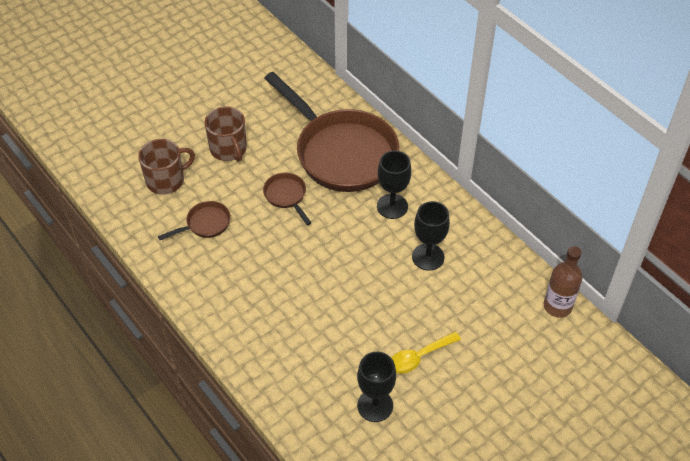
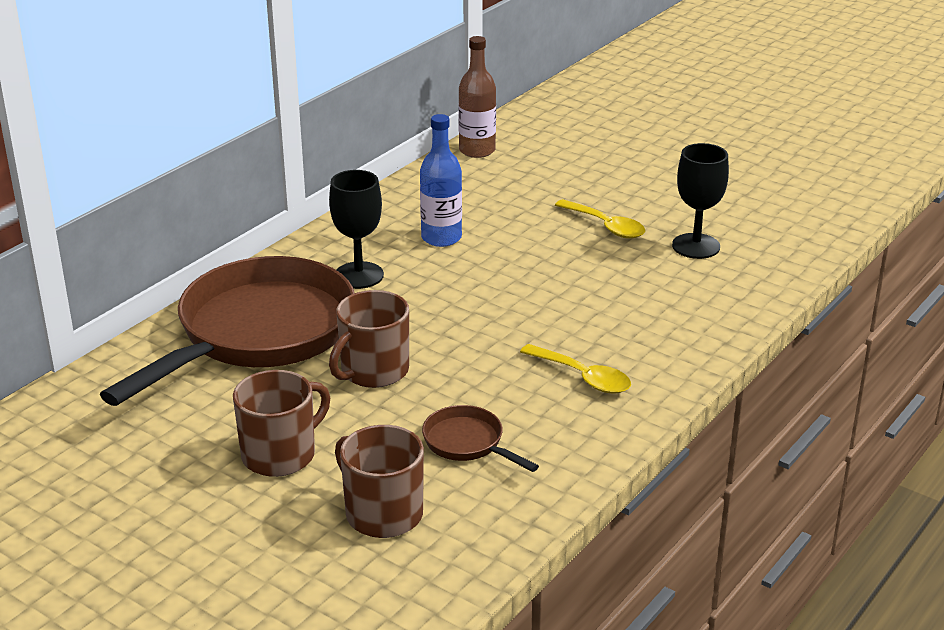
camera: 105 degrees left, 20 degrees down
brown pan [263,173,311,225] -> brown mug [329,290,409,388]
black goblet [412,201,450,271] -> blue bottle [420,114,462,247]
none -> yellow spoon [520,344,631,394]

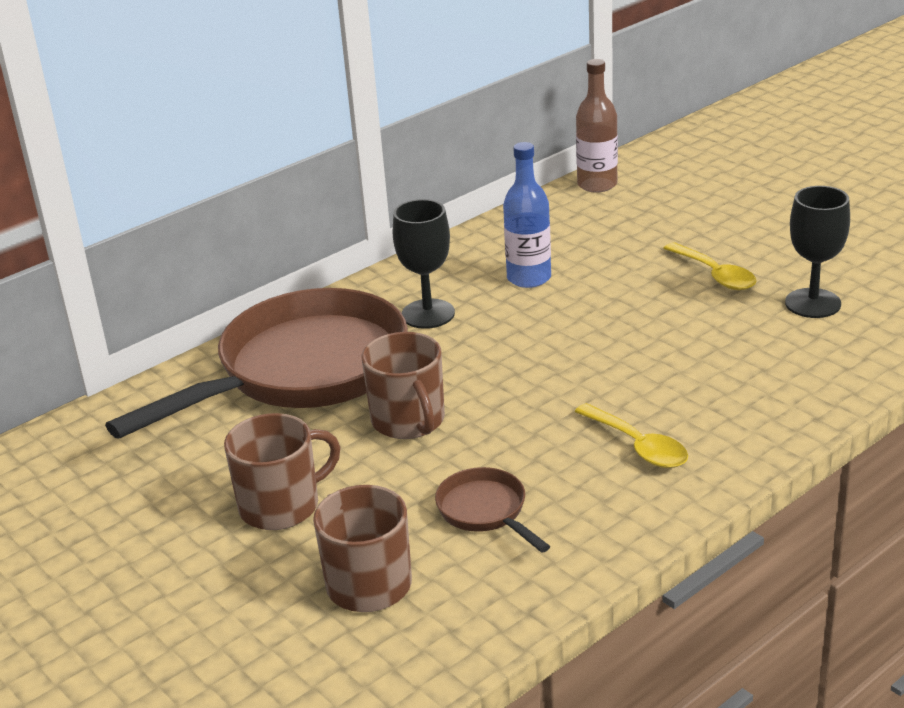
camera: 15 degrees right, 0 degrees up
brown mug [329,290,409,388] -> brown mug turned 75 degrees counterclockwise [362,332,445,439]

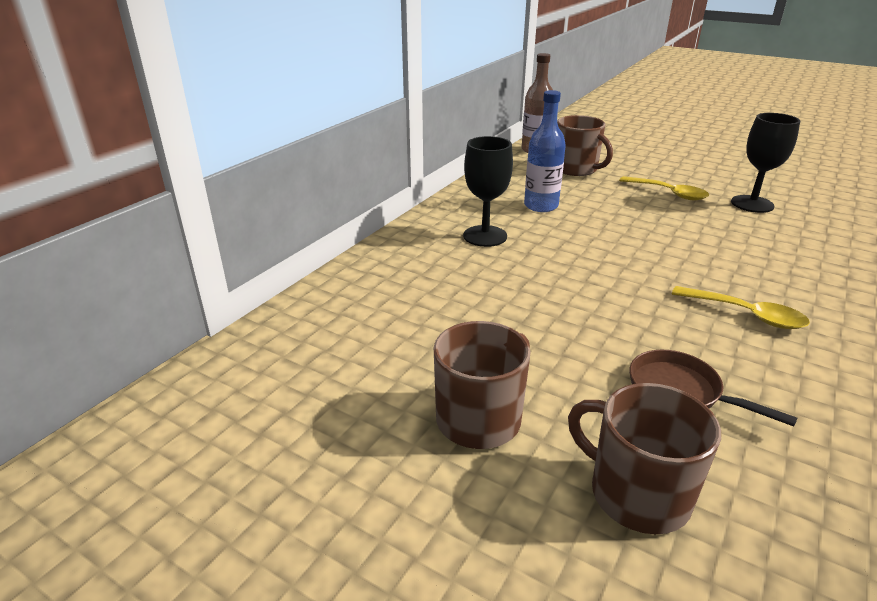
camera: 20 degrees left, 0 degrees up
brown pan [105,288,408,439] -> none
brown mug [362,332,445,439] -> brown mug moved to [557,115,613,176]

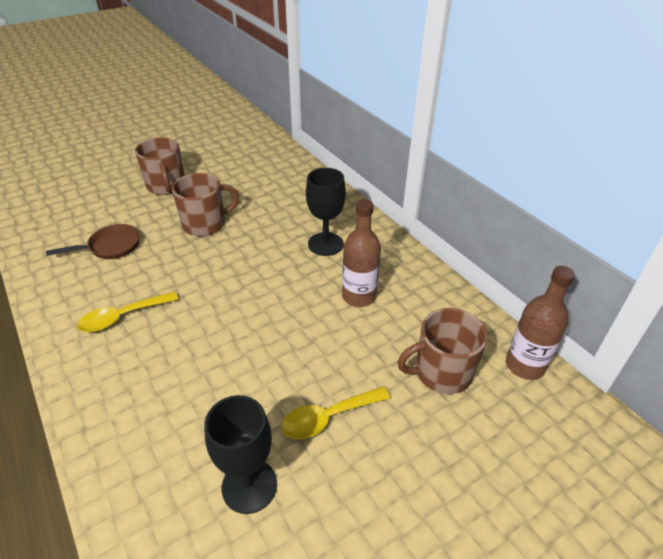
camera: 115 degrees right, 10 degrees up
blue bottle [524,90,566,212] -> brown bottle [342,200,381,307]
brown mug [568,383,721,534] -> brown mug moved to [172,173,239,236]

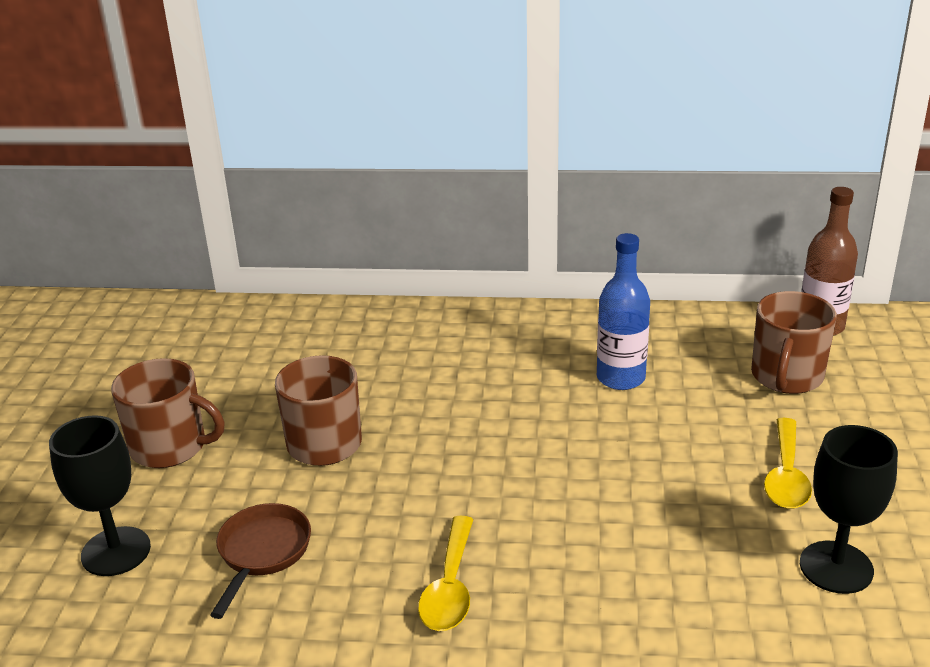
camera: 50 degrees left, 10 degrees down
black goblet [306,168,346,256] -> black goblet moved to [49,415,151,576]
brown bottle [342,200,381,307] -> blue bottle [597,233,650,390]

